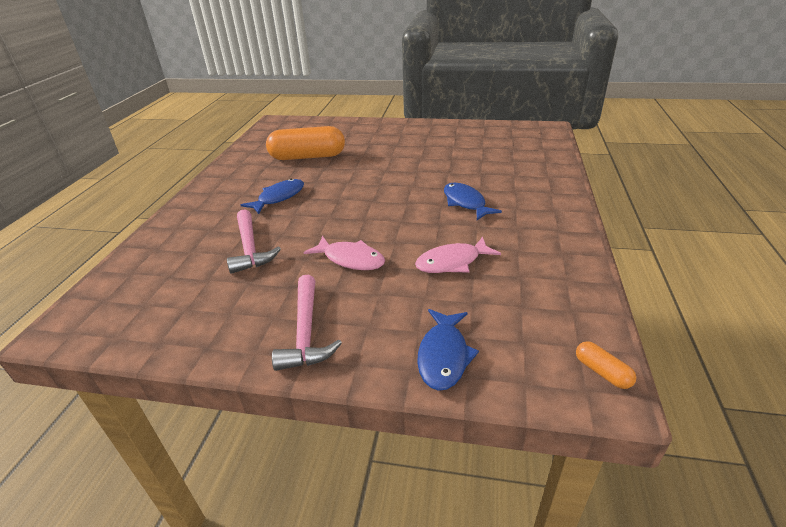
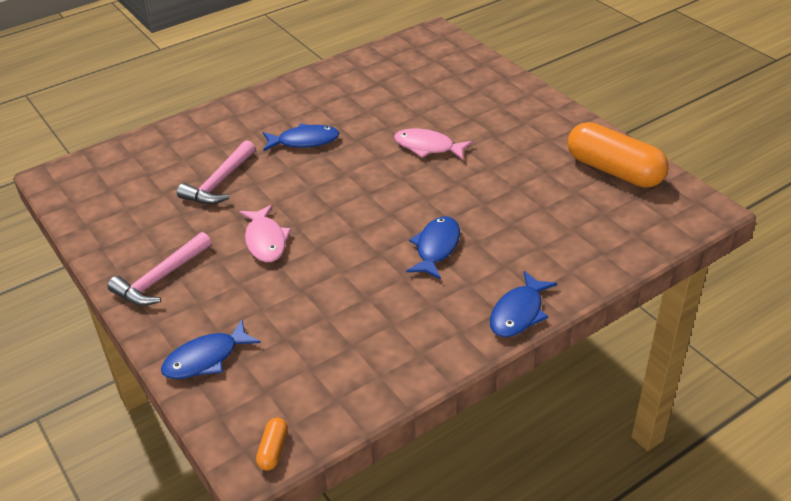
camera: 45 degrees right, 5 degrees up
orange capsule [266,126,345,160] -> orange capsule moved to [567,122,669,188]
pink fish [415,237,501,273] -> pink fish moved to [394,128,473,160]
none -> blue fish [490,271,557,337]

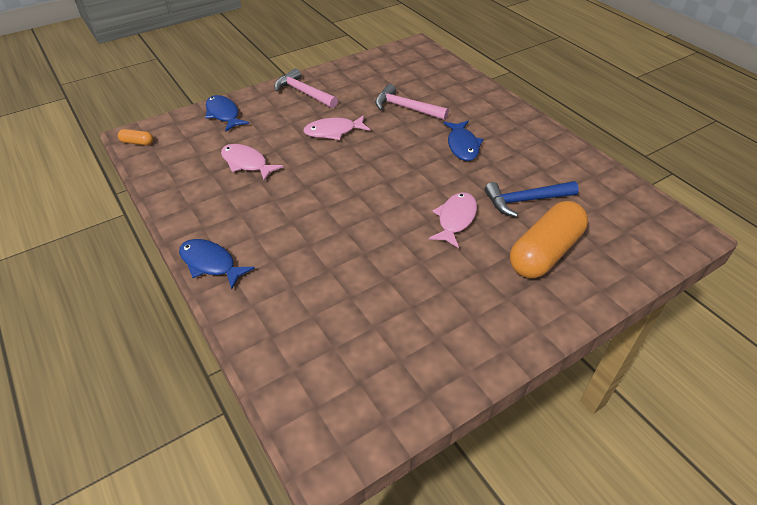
camera: 90 degrees right, 5 degrees up
blue fish [406,217,460,279] -> none
orange capsule [567,122,669,188] -> orange capsule moved to [510,201,588,278]
none -> pink fish [221,144,284,181]
none -> blue hammer [485,181,579,217]

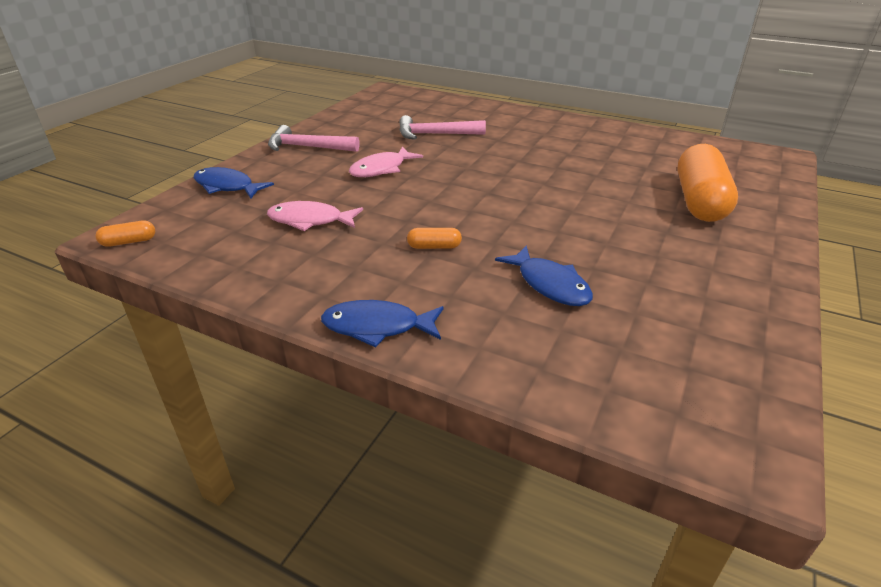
camera: 30 degrees left, 10 degrees down
pink fish [428,192,477,248] -> none
blue fish [443,121,483,161] -> blue fish moved to [495,245,593,306]
blue hammer [485,181,579,217] -> none
none -> orange capsule [407,228,462,249]

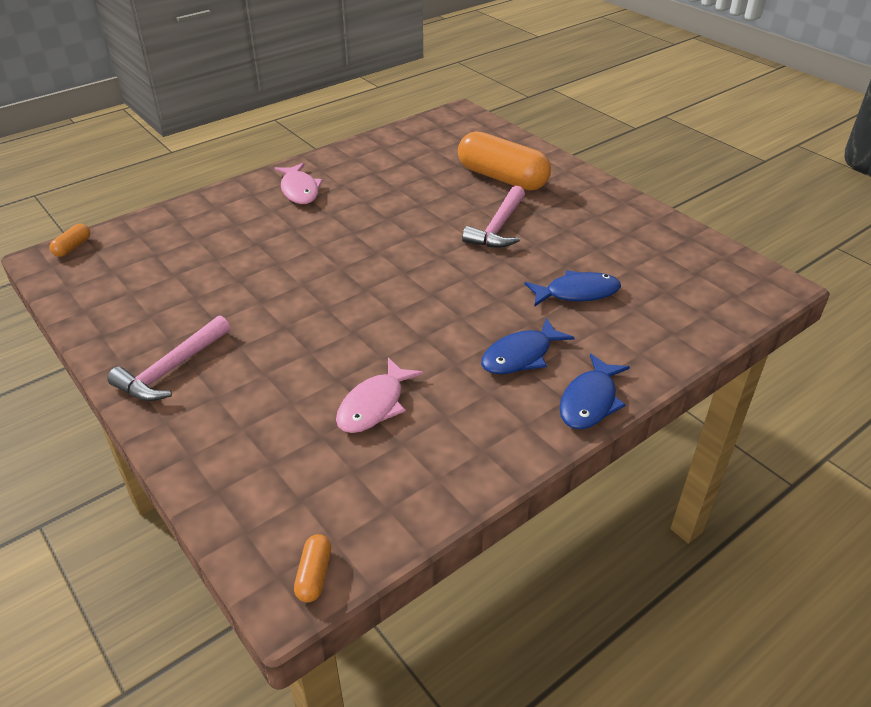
camera: 65 degrees left, 5 degrees up
blue fish [193,167,274,199] -> blue fish moved to [481,317,575,374]
pink fish [349,146,423,177] -> pink fish moved to [274,163,323,204]
pink hammer [399,115,486,140] -> pink hammer moved to [462,186,525,248]
orange capsule [407,228,462,249] -> orange capsule moved to [49,224,90,257]

